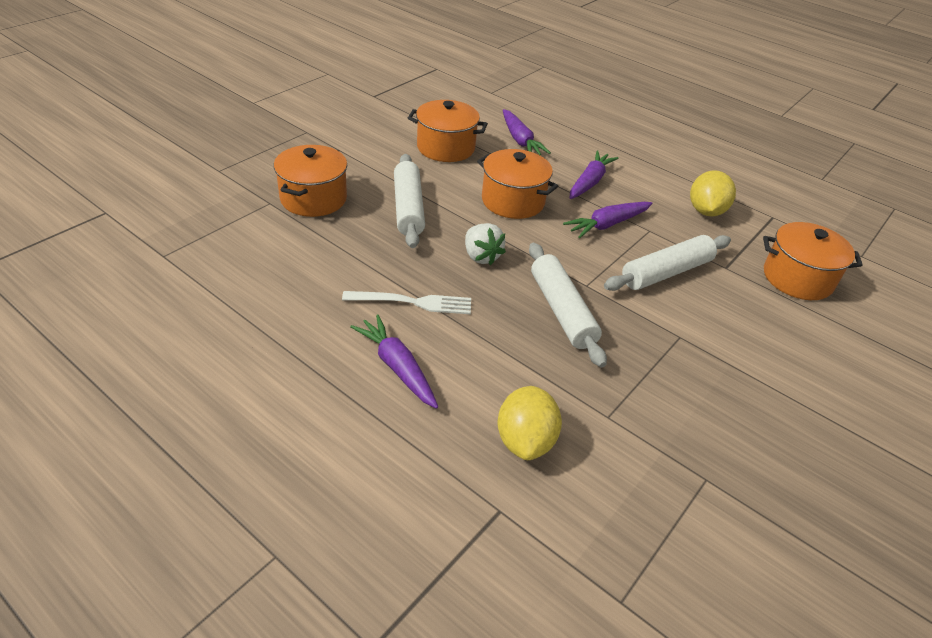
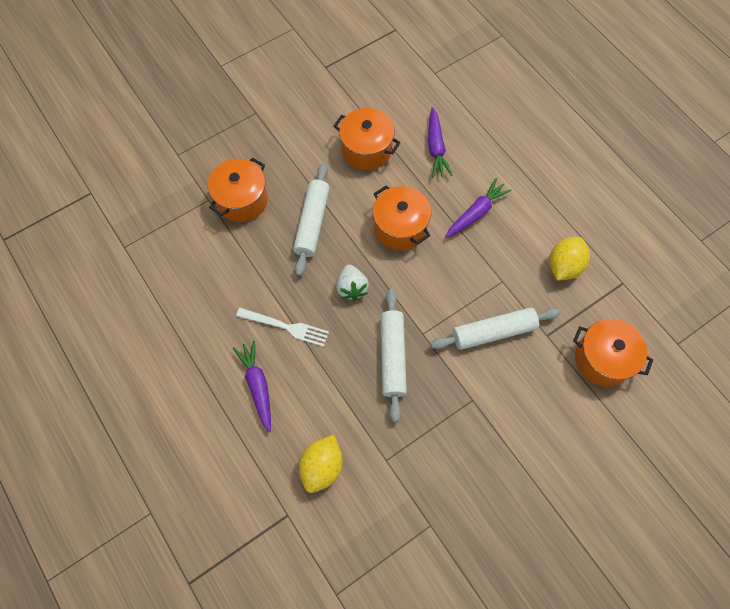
camera: 20 degrees right, 25 degrees up
purple carrot [563,202,653,238] -> none

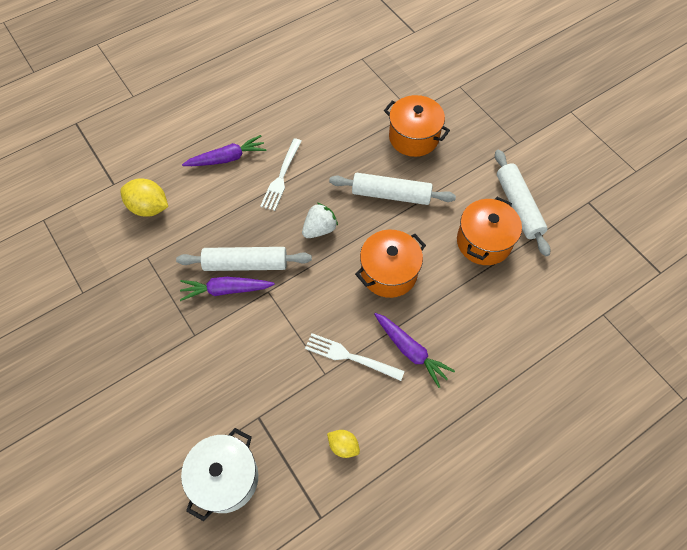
camera: 90 degrees right, 5 degrees down
white strawberry [337,265,369,301] -> white strawberry turned 150 degrees clockwise [302,203,338,238]
purple carrot [428,107,453,177] -> purple carrot moved to [180,277,275,301]
white rolling pin [430,307,560,350] -> white rolling pin moved to [495,150,550,256]
yellow lemon [549,237,590,281] -> yellow lemon [327,430,360,458], size x0.58
orange pot [573,319,653,387] -> white pot [181,428,258,521]
none -> white fork [305,333,405,381]

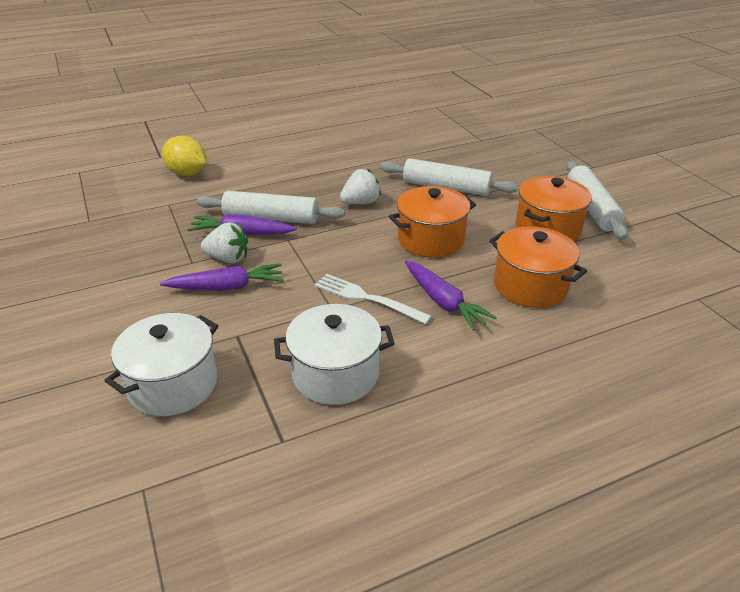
camera: 10 degrees right, 25 degrees down
purple carrot [182,135,267,166] -> purple carrot moved to [160,263,283,291]
white fork [260,138,302,211] -> none
yellow lemon [327,430,360,458] -> white pot [274,304,395,405]
orange pot [384,95,450,157] -> orange pot moved to [489,226,587,308]
none -> white strawberry [201,222,248,263]

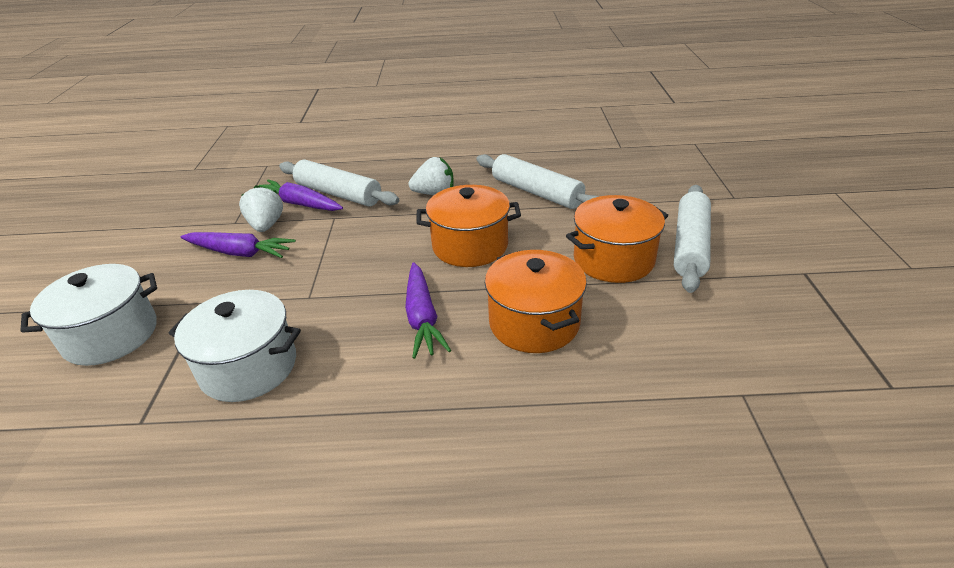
camera: 25 degrees right, 0 degrees up
yellow lemon [162,136,206,176] -> none
white strawberry [201,222,248,263] -> white strawberry turned 135 degrees counterclockwise [239,185,283,232]
white fork [315,274,432,324] -> none

